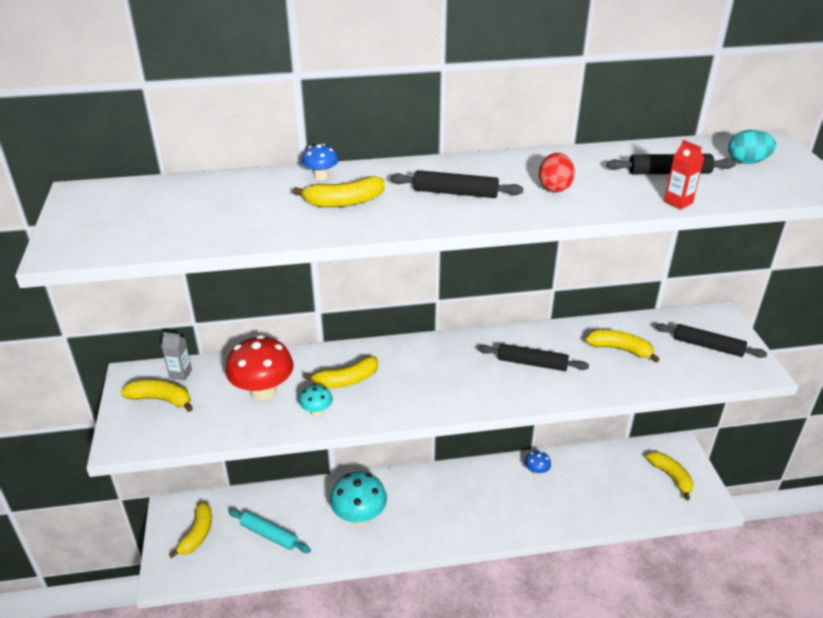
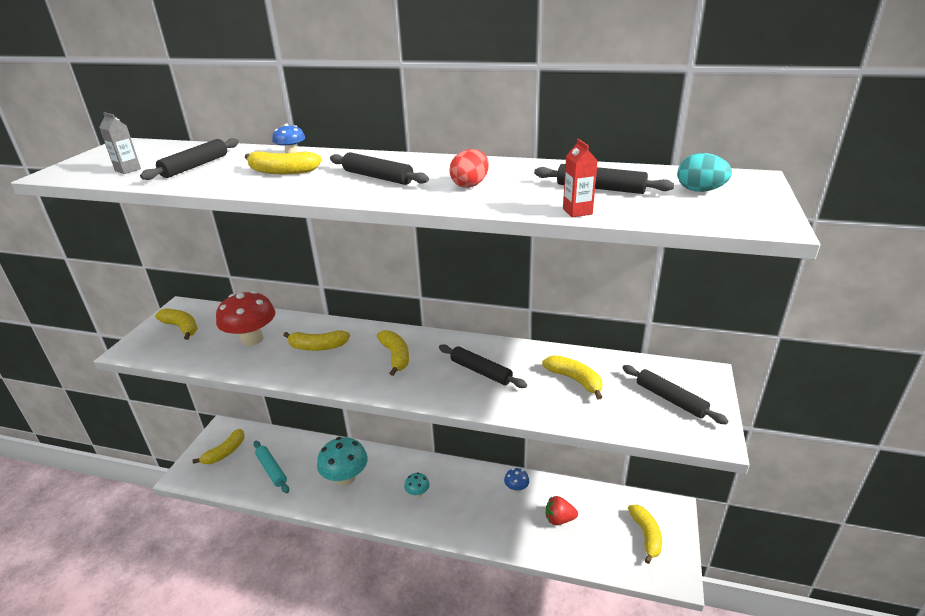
camera: 25 degrees right, 5 degrees down
grey carton [162,332,192,380] -> grey carton moved to [99,112,141,174]
turquoise mushroom [299,384,333,416] -> turquoise mushroom moved to [404,472,430,497]
none -> black rolling pin [140,138,239,180]
none -> yellow banana [377,330,409,376]
none -> red strawberry [546,496,578,525]

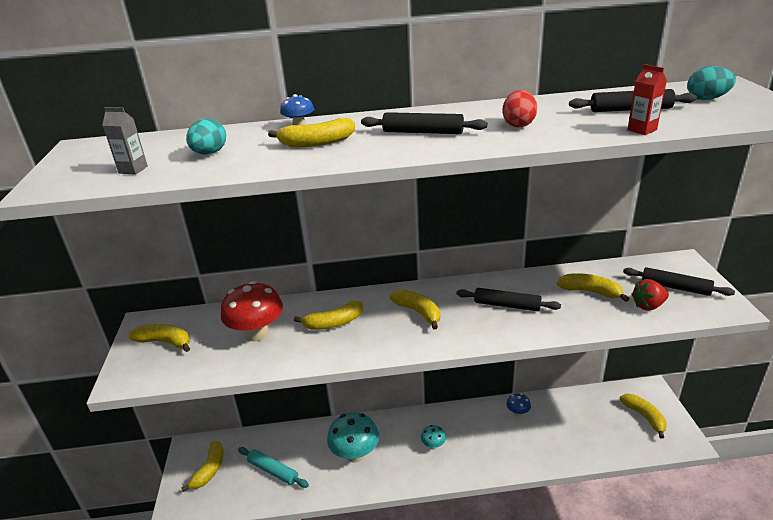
camera: 20 degrees left, 0 degrees up
black rolling pin [140,138,239,180] -> turquoise egg [186,118,226,155]
red strawberry [546,496,578,525] -> red strawberry moved to [631,279,669,311]

